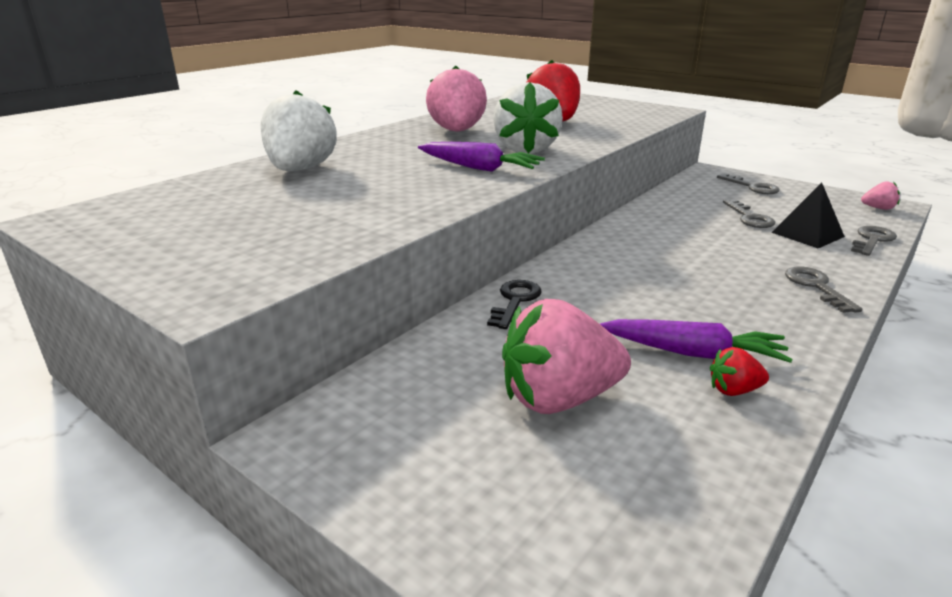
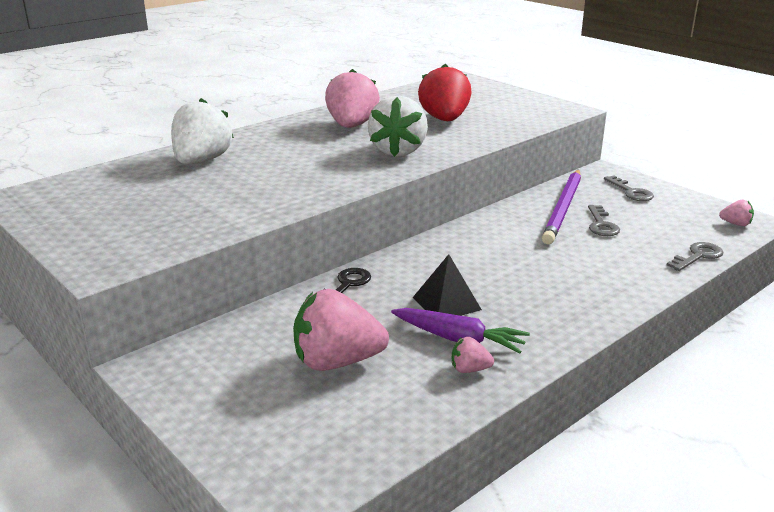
camera: 10 degrees right, 0 degrees up
purple carrot [418,142,545,172] -> none
red strawberry [710,347,769,396] -> pink strawberry [452,337,494,373]
black pyramid [771,182,845,248] -> black pyramid moved to [413,254,482,316]
grey key [785,266,863,313] -> none
none -> purple pencil [542,170,581,244]

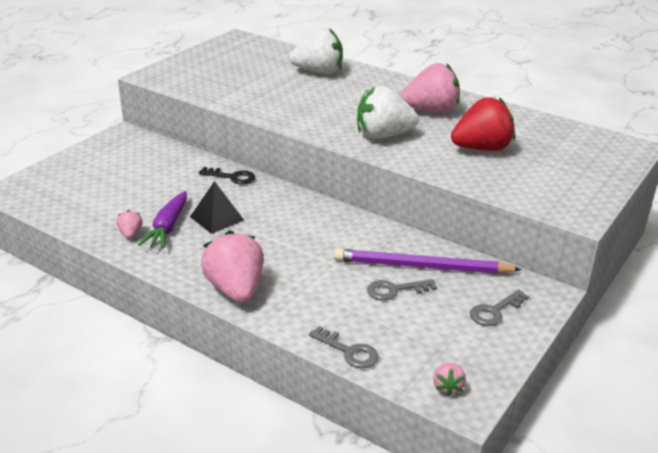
camera: 75 degrees right, 5 degrees up
pink strawberry [293,289,389,371] -> pink strawberry moved to [201,231,264,303]

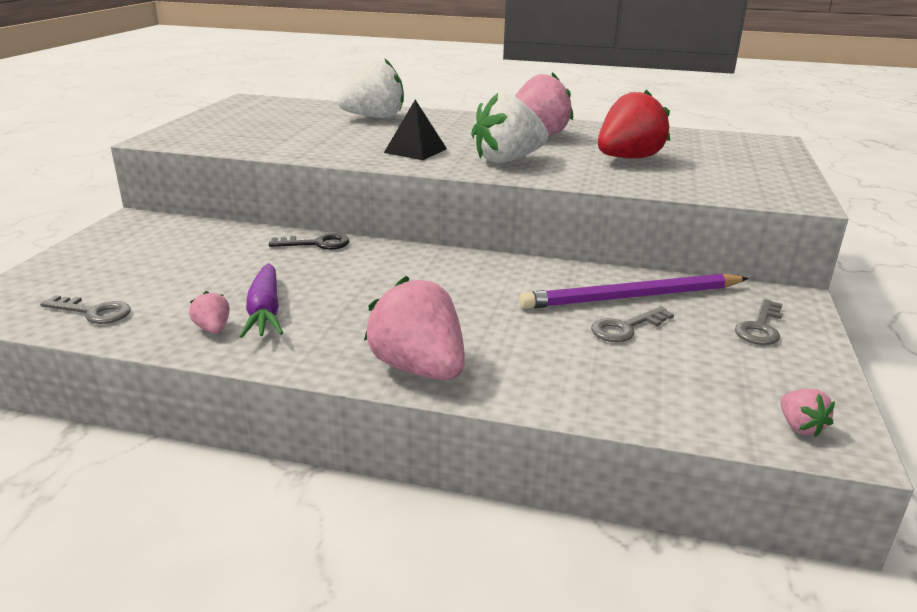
camera: 20 degrees left, 5 degrees down
black pyramid [190,181,244,234] -> black pyramid moved to [384,100,447,160]
grey key [309,326,378,368] -> grey key moved to [40,295,131,324]

